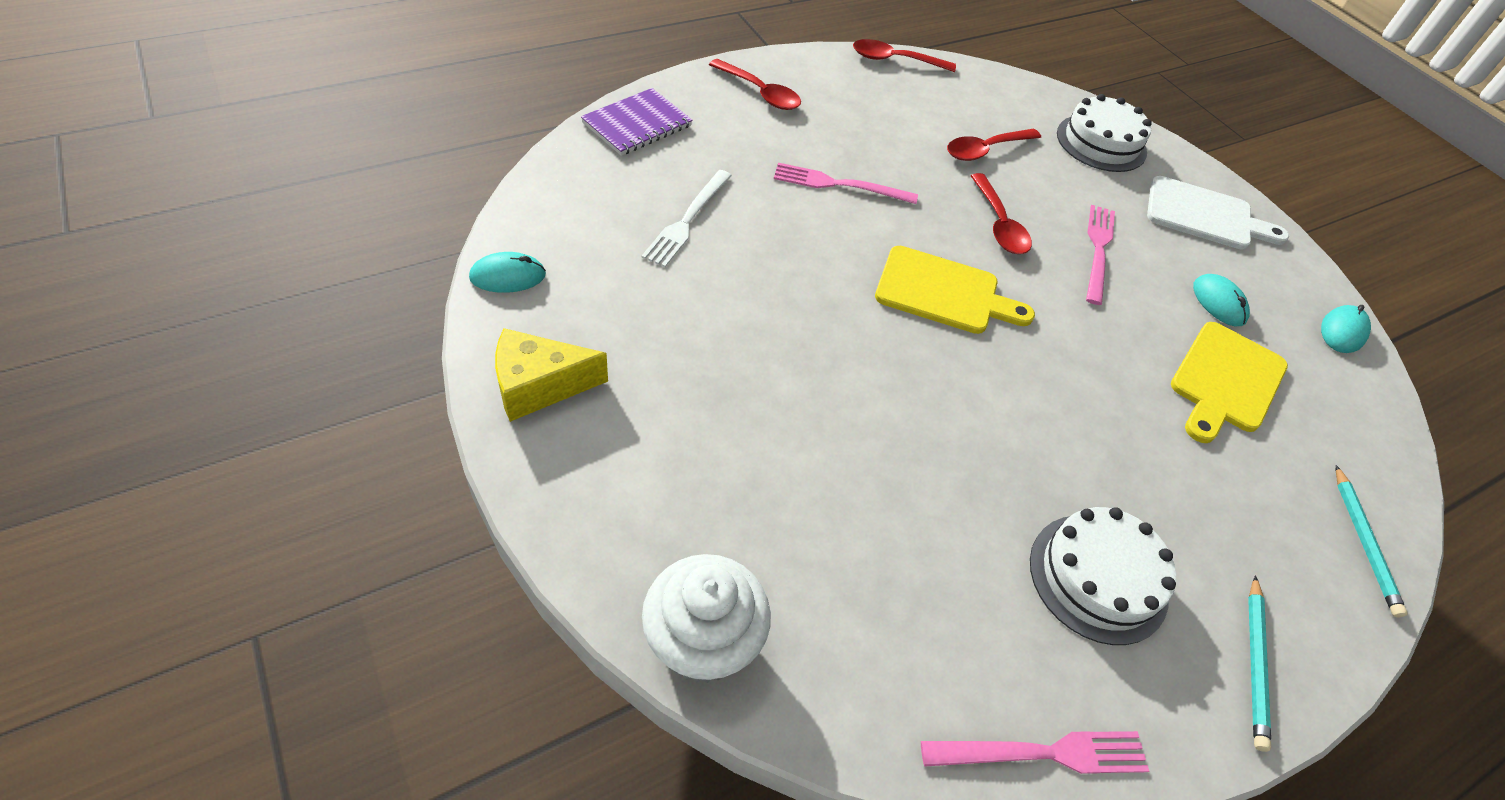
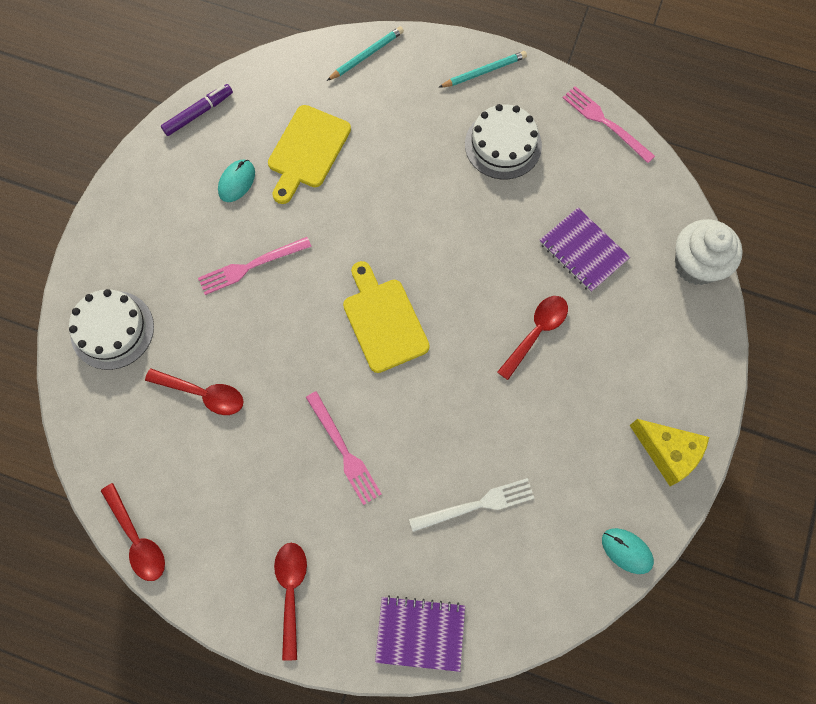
camera: 125 degrees left, 20 degrees up
red spoon [971,173,1032,254] -> red spoon moved to [497,296,568,380]
white cutting board [1147,176,1289,250] -> none
yellow cutting board [1171,322,1288,443] -> yellow cutting board turned 120 degrees clockwise [268,105,351,204]
turquoise mouse [1321,305,1371,353] -> purple marker [161,84,233,136]
none -> purple notebook [539,208,630,292]

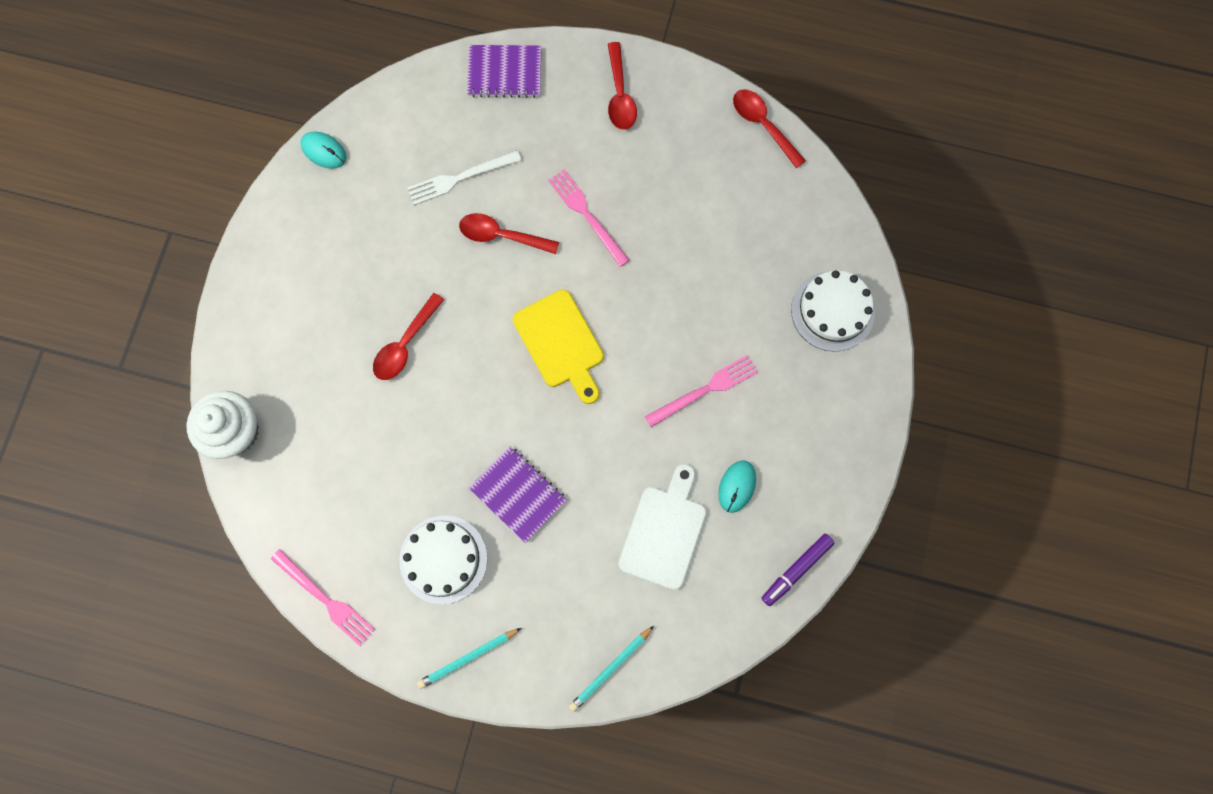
camera: 175 degrees right, 5 degrees up
red spoon [145,368,244,415] -> red spoon moved to [459,213,559,254]
yellow cutting board [268,105,351,204] -> white cutting board [619,464,706,590]
purple notebook [539,208,630,292] -> purple notebook moved to [469,446,567,543]
yellow cheese [630,419,709,486] -> none

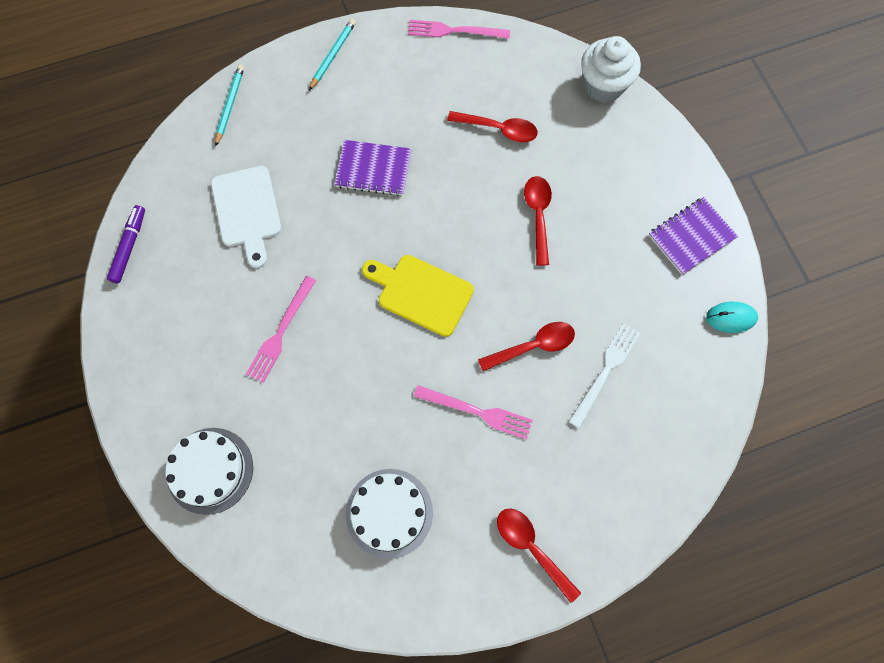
camera: 145 degrees right, 5 degrees down
white cake [400,515,487,604] -> white cake moved to [346,469,433,559]
purple notebook [467,45,542,98] -> purple notebook moved to [649,197,738,275]
turquoise mouse [718,460,756,513] -> none
red spoon [733,89,806,168] -> red spoon moved to [447,111,538,142]

